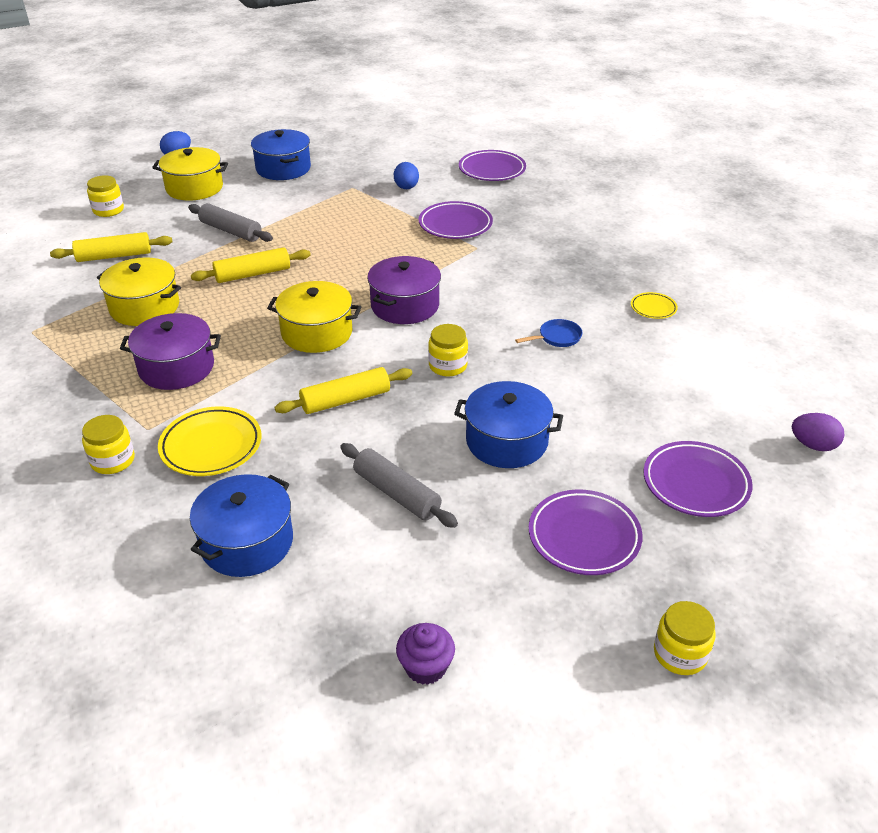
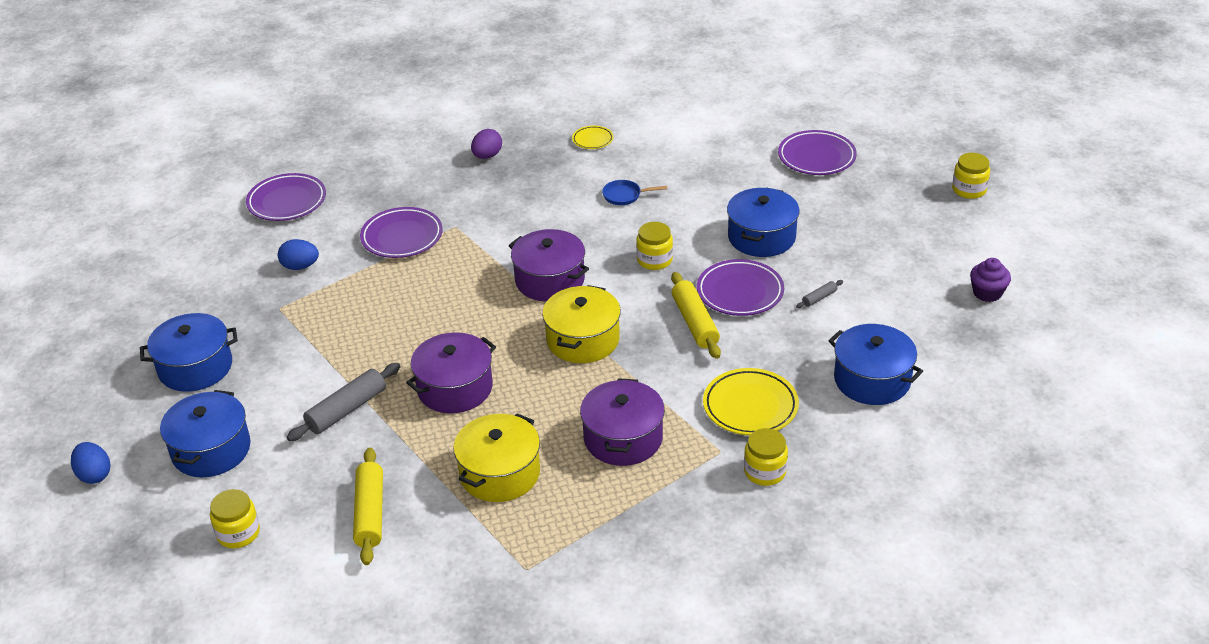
camera: 80 degrees left, 0 degrees up
yellow pot [152,147,228,201] -> blue pot [160,390,251,477]
yellow rolling pin [191,247,311,283] -> purple pot [406,332,496,413]
grey rolling pin [340,443,458,528] -> grey rolling pin [796,280,843,308], size x0.48
blue pan [515,319,582,347] -> blue pan turned 75 degrees counterclockwise [602,180,667,205]
purple plate [529,489,643,575] -> purple plate moved to [697,259,784,316]
purple egg [792,413,844,451] -> purple egg moved to [471,129,502,159]

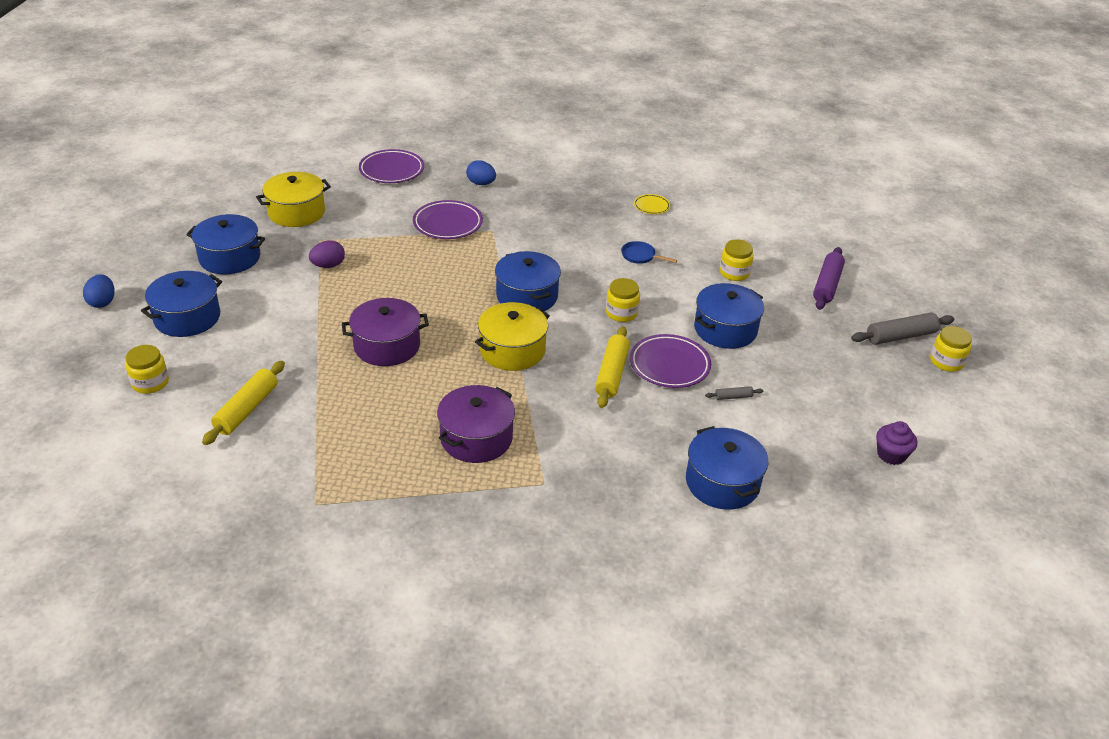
camera: 25 degrees right, 0 degrees up
blue egg [278,239,319,270] -> blue egg moved to [466,160,496,185]
grey rolling pin [287,363,401,441] -> grey rolling pin moved to [851,313,954,345]
yellow pot [453,413,540,502] -> yellow pot moved to [256,172,331,227]
purple egg [471,129,502,159] -> purple egg moved to [309,240,345,268]
purple pot [508,229,589,302] -> blue pot [495,251,561,311]
yellow plate [703,368,799,435] -> none
yellow jar [744,428,788,486] -> yellow jar moved to [720,239,754,281]
purple plate [778,130,857,175] -> purple rolling pin [813,247,845,310]

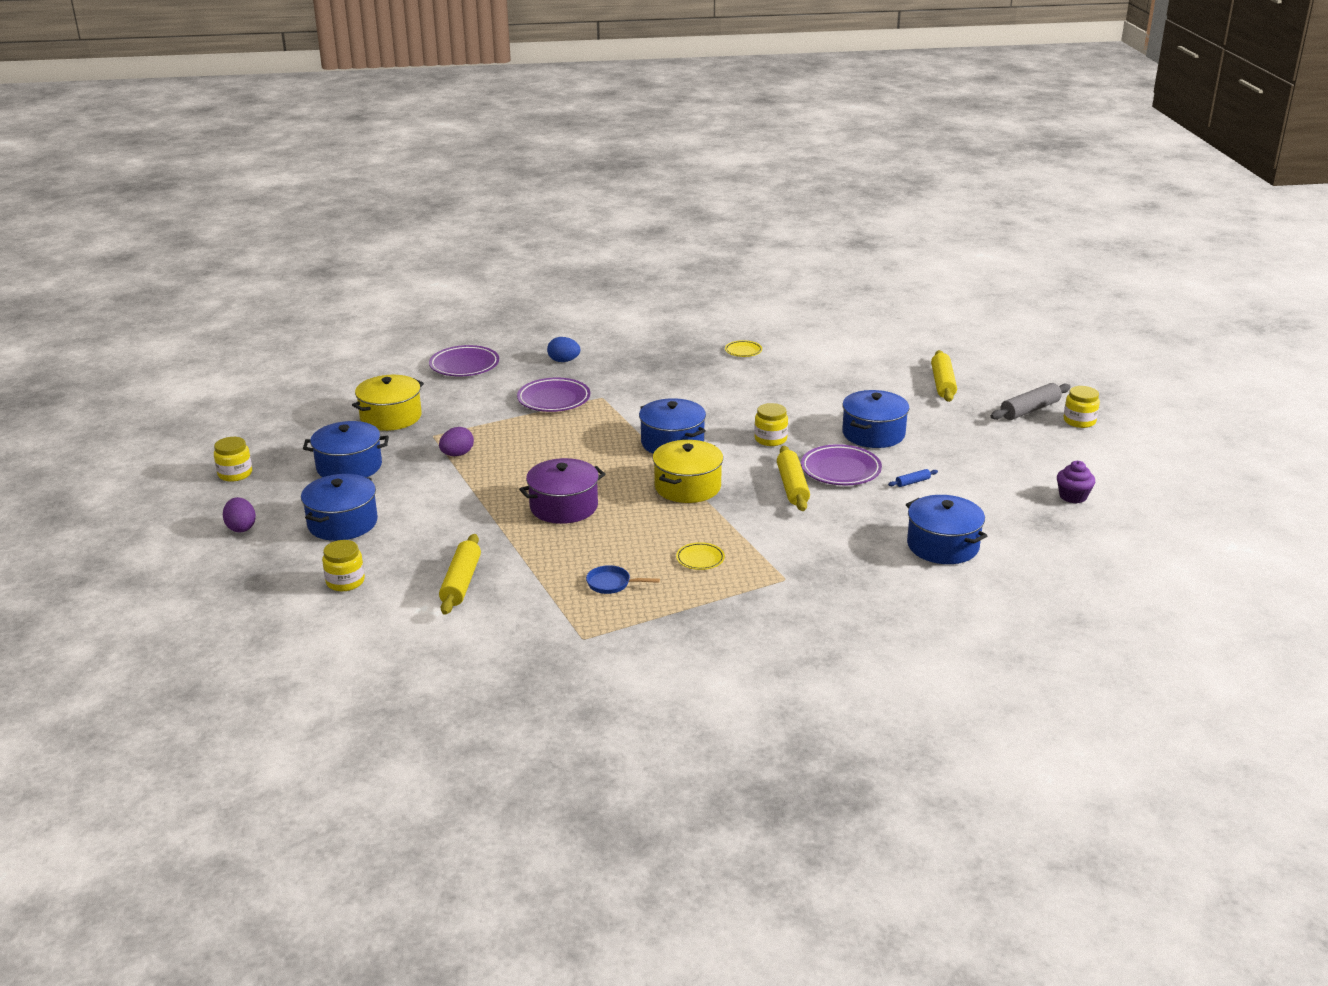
camera: 15 degrees left, 10 degrees down
blue egg [83,274,115,308] -> purple egg [223,497,256,533]
purple pot [437,385,515,463] -> yellow plate [676,542,725,570]
blue pan [621,241,677,264] -> blue pan moved to [586,565,660,594]
grey rolling pin [705,386,763,400] -> blue rolling pin [888,469,938,487]
yellow jar [720,239,754,281] -> yellow jar moved to [214,437,252,482]
purple rolling pin [813,247,845,310] -> yellow rolling pin [931,350,957,402]

